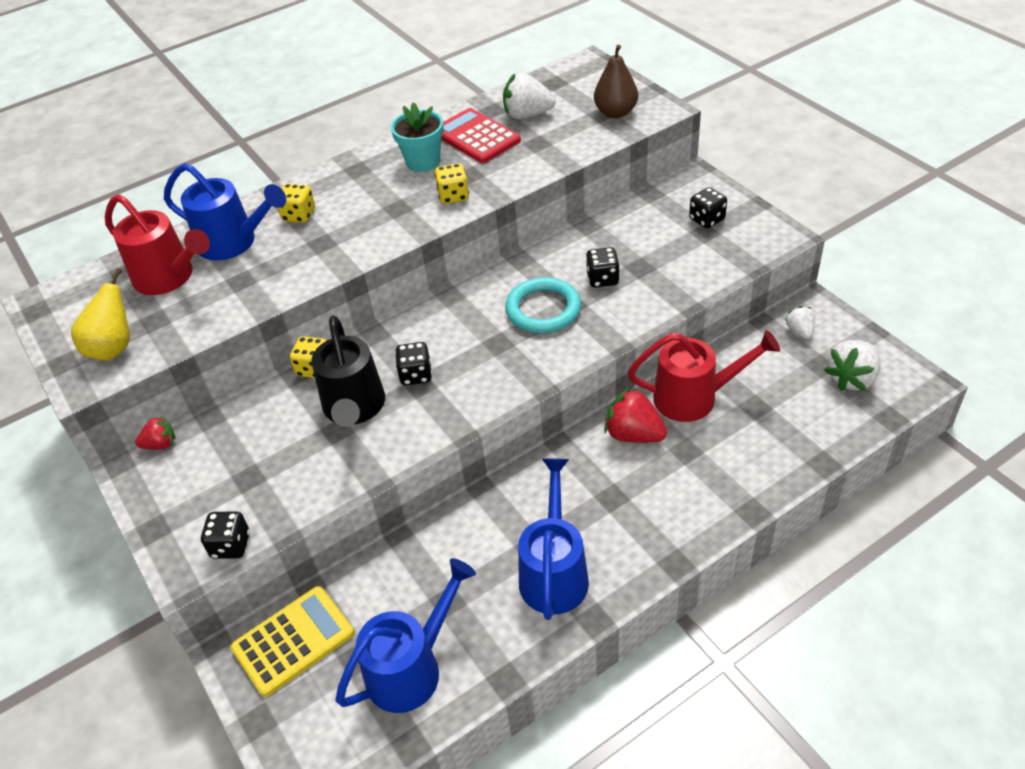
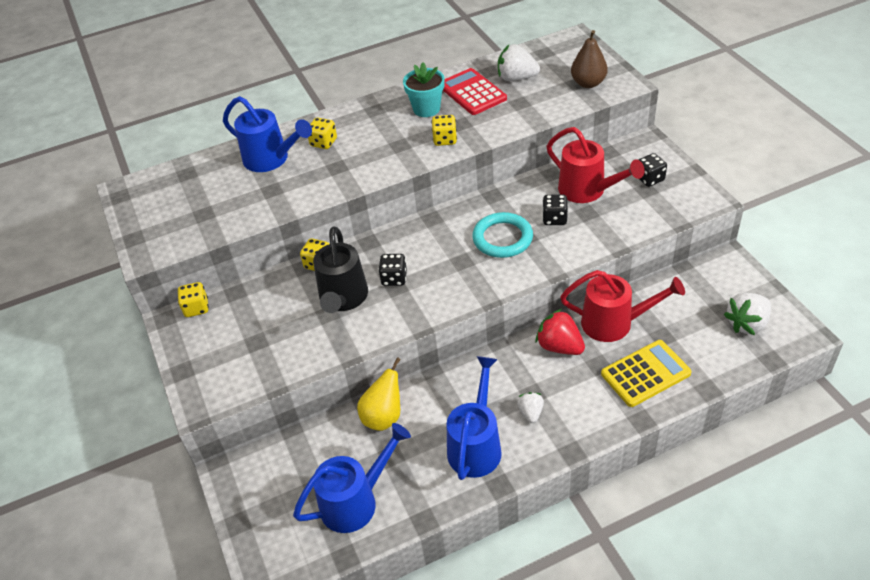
camera: 10 degrees right, 0 degrees up
yellow pear [71,268,130,361] -> yellow pear moved to [357,357,401,431]
red watering can [105,194,210,295] -> red watering can moved to [547,127,645,203]
red strawberry [135,416,175,450] -> yellow dice [178,282,209,317]
black dice [201,512,250,559] -> none
yellow calculator [231,586,354,697] -> yellow calculator moved to [601,340,692,407]
white strawberry [785,306,815,339] -> white strawberry moved to [517,392,544,423]

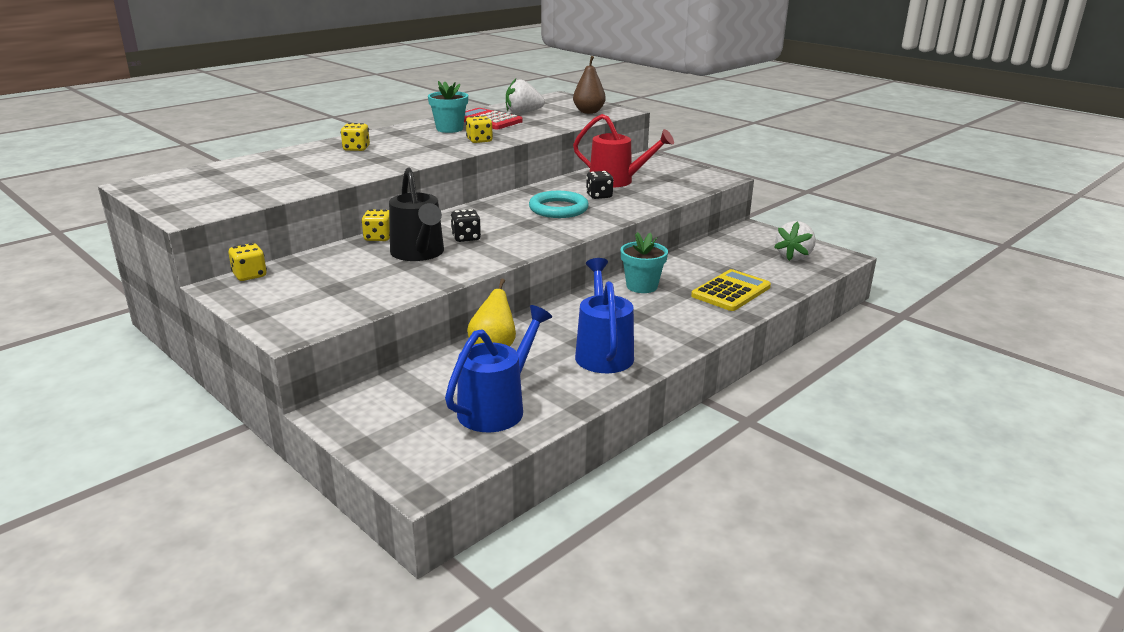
camera: 25 degrees left, 20 degrees down
blue watering can [223,96,312,172] -> none
white strawberry [517,392,544,423] -> none
red strawberry [536,309,585,355] -> turquoise flower pot [621,232,668,293]
red watering can [560,270,685,342] -> none
black dice [639,153,667,187] -> none

